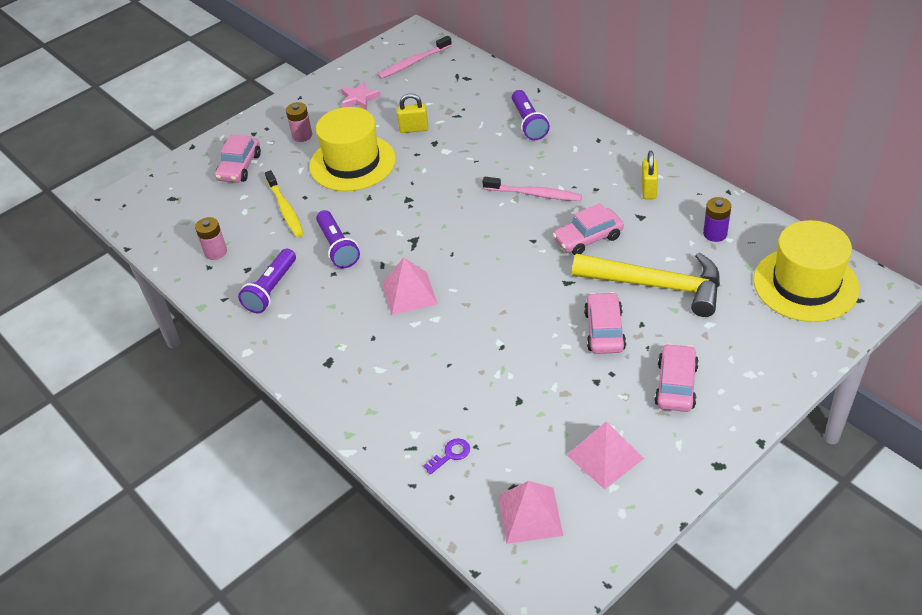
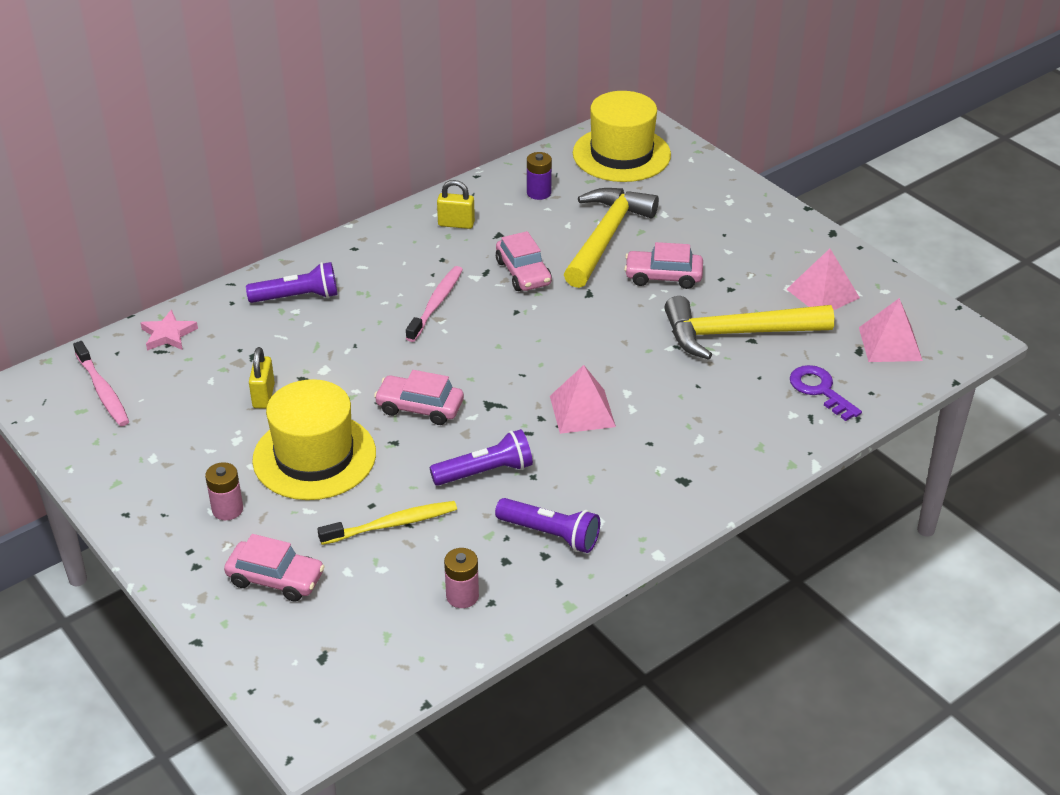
camera: 90 degrees left, 5 degrees down
pink star [341,81,380,110] -> pink star moved to [141,310,198,351]
purple key [423,438,470,474] -> purple key [790,365,862,421], size x1.62
pink car [654,343,699,412] -> pink car moved to [374,370,464,425]
none -> yellow hammer [664,296,834,360]

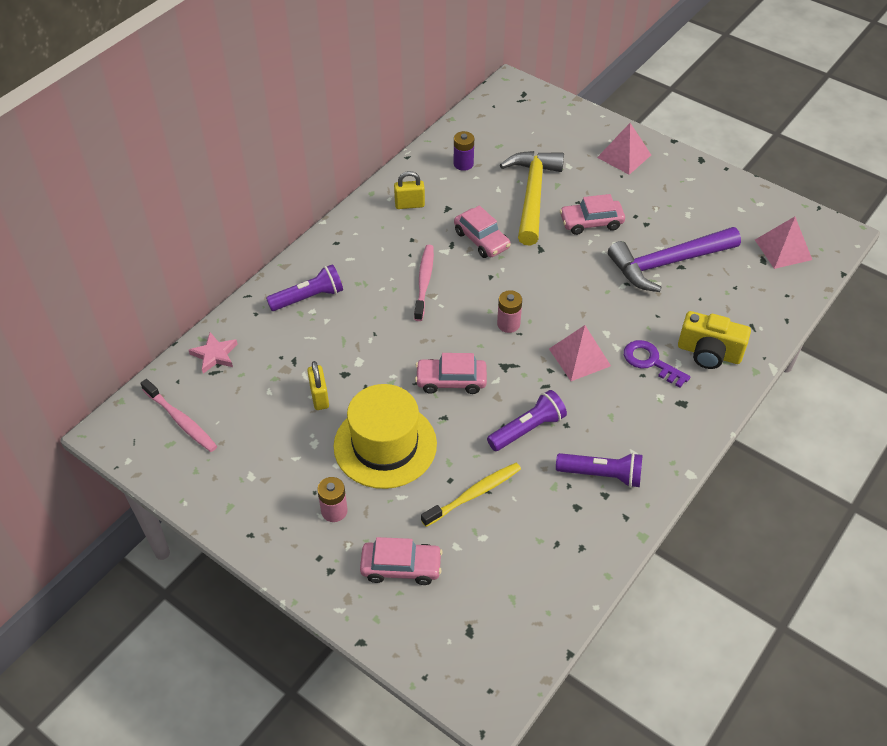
camera: 15 degrees left, 10 degrees up
pink battery [444,548,479,608] -> pink battery moved to [497,290,522,333]
yellow hat [573,91,671,182] -> none
yellow hammer [664,296,834,360] -> purple hammer [608,227,741,292]
pink pyramid [786,249,860,310] -> pink pyramid moved to [597,123,651,175]
purple key [790,365,862,421] -> purple key moved to [624,340,690,388]
none -> yellow camera [678,311,751,369]

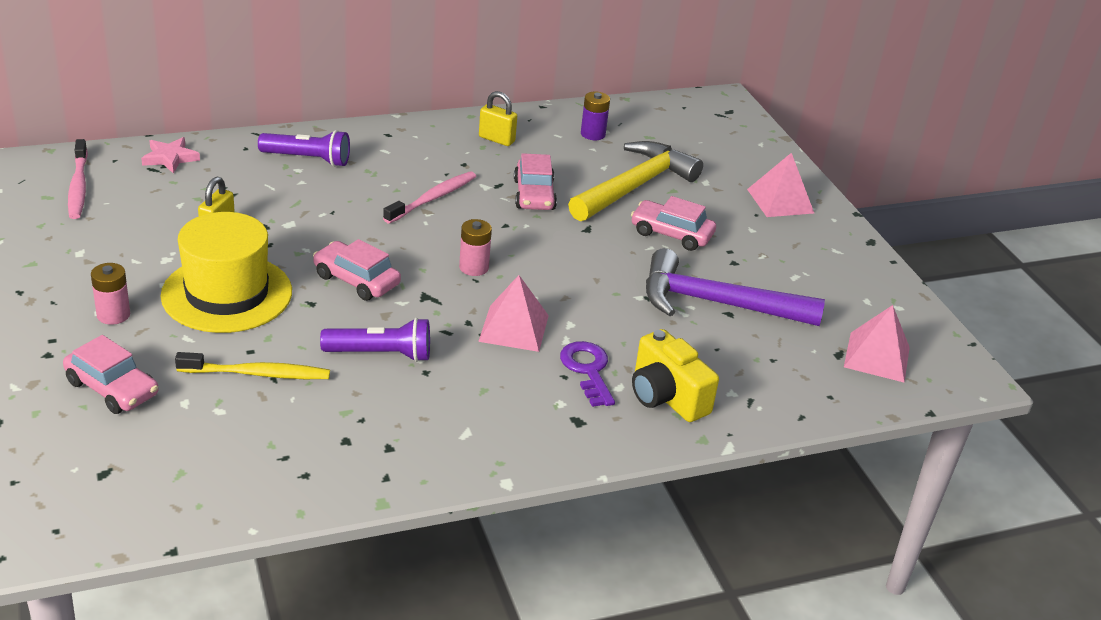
camera: 30 degrees right, 15 degrees down
purple flashlight [556,453,643,488] -> none

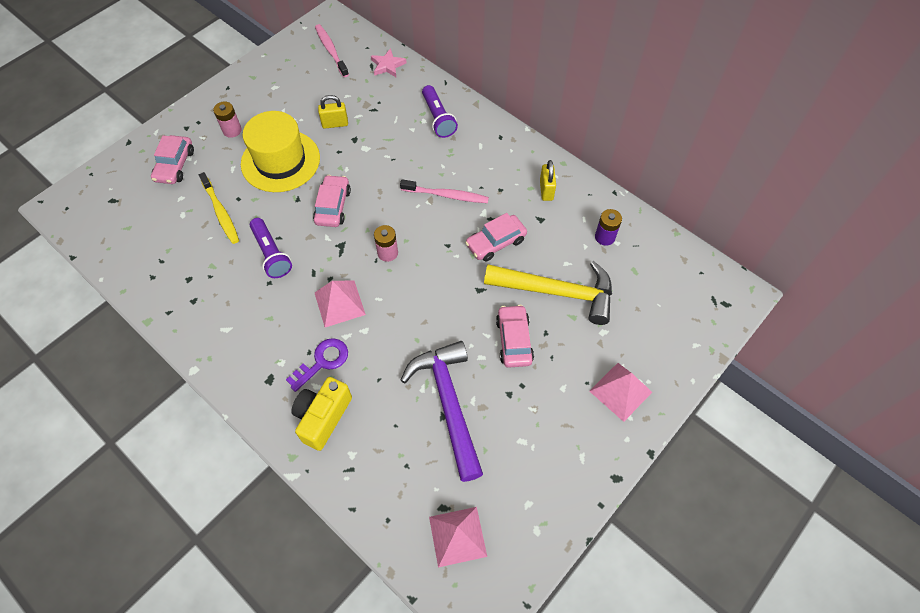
camera: 65 degrees right, 25 degrees up
pink toothbrush [68,139,88,219] -> pink toothbrush turned 105 degrees clockwise [315,24,349,77]

